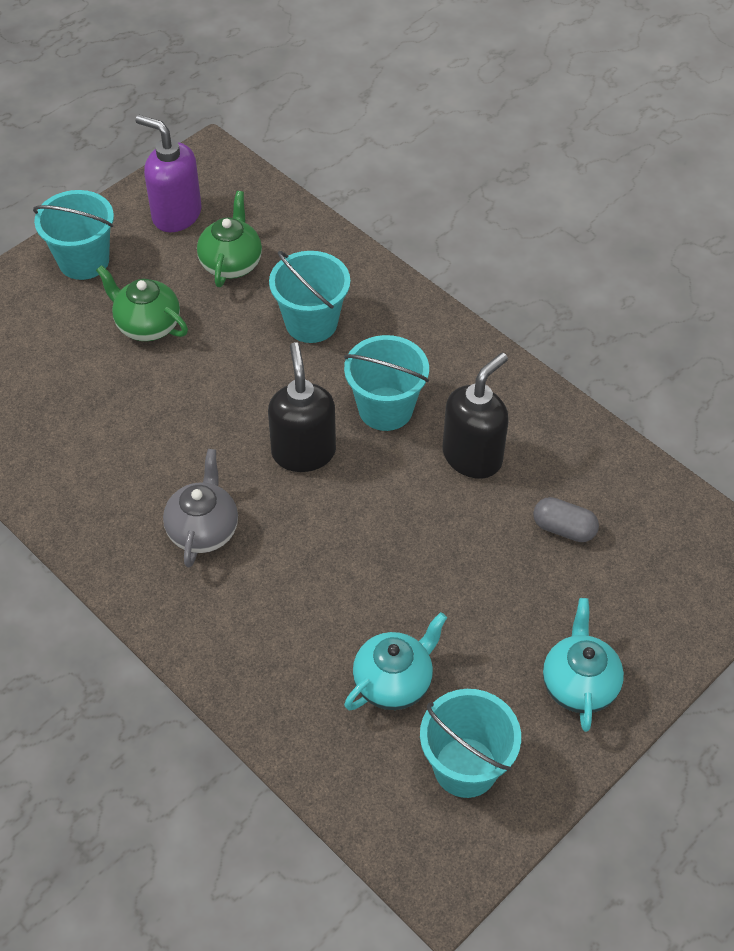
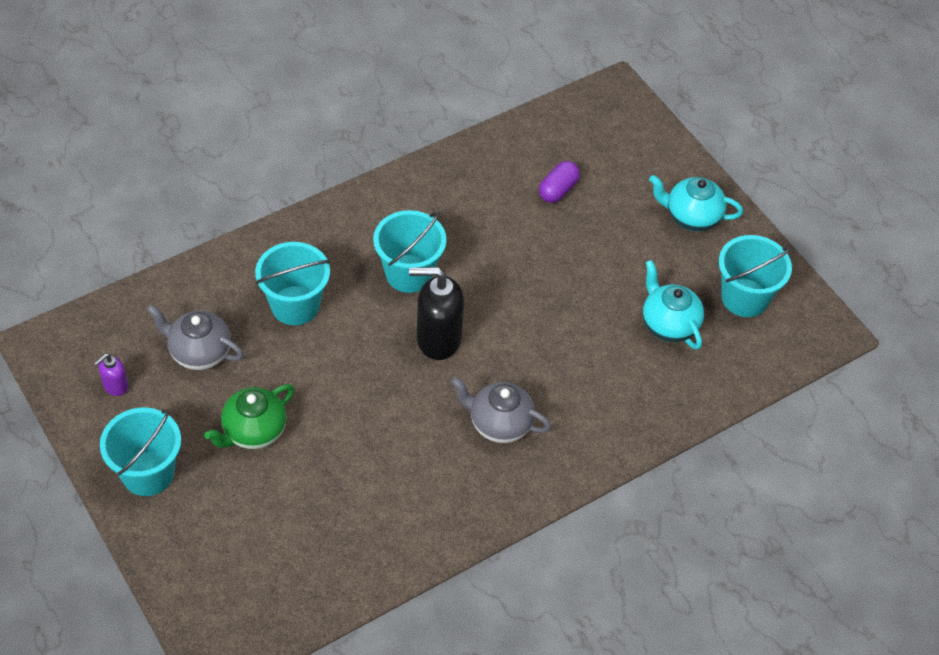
camera: 80 degrees left, 0 degrees up
purple soap dispenser [135,115,202,232] -> purple soap dispenser [94,354,128,396], size x0.50
green teapot [197,191,262,287] -> grey teapot [147,304,244,370]
black soap dispenser [443,353,508,479] -> none
grey capsule [533,497,599,542] -> purple capsule [539,161,580,203]

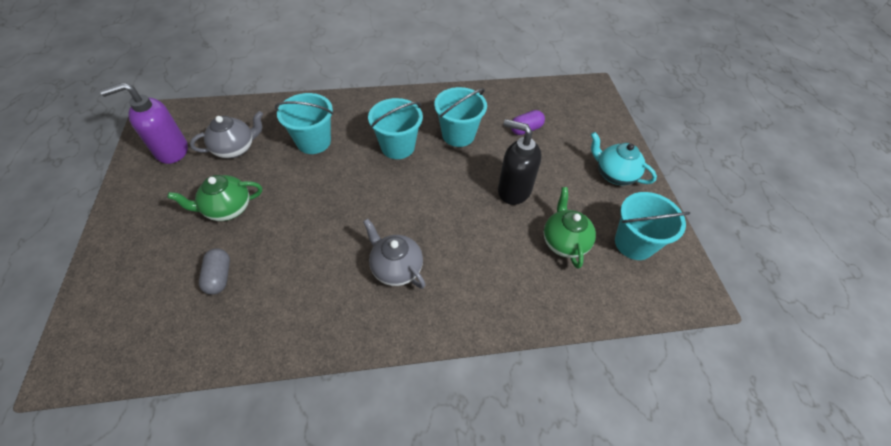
camera: 25 degrees right, 0 degrees up
purple soap dispenser [94,354,128,396] -> purple soap dispenser [100,82,188,164], size x2.02
turquoise bucket [100,408,181,496] -> turquoise bucket moved to [434,87,487,147]
grey teapot [147,304,244,370] -> grey teapot turned 105 degrees clockwise [190,111,263,158]
black soap dispenser [409,267,464,360] -> black soap dispenser moved to [498,119,542,205]
turquoise teapot [643,260,704,350] -> green teapot [544,187,596,269]
none -> grey capsule [199,248,230,295]

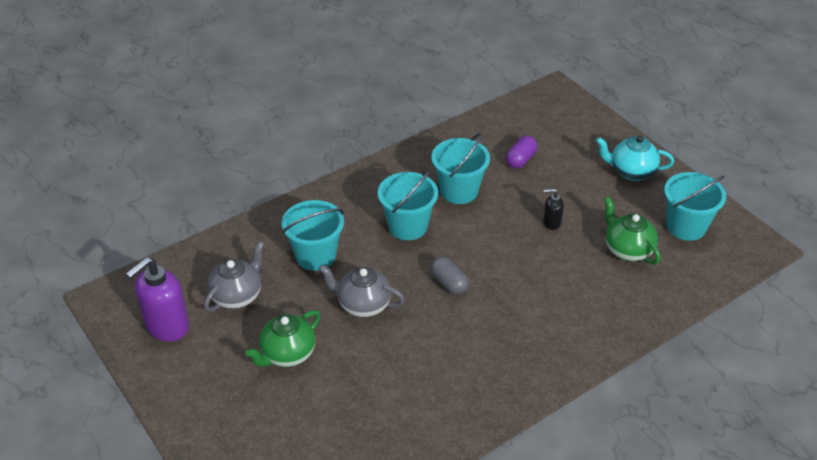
camera: 25 degrees left, 10 degrees down
grey capsule [199,248,230,295] -> grey capsule moved to [430,256,469,295]
grey teapot [363,219,425,289] -> grey teapot moved to [319,264,405,317]
black soap dispenser [498,119,542,205] -> black soap dispenser [543,188,564,230], size x0.50

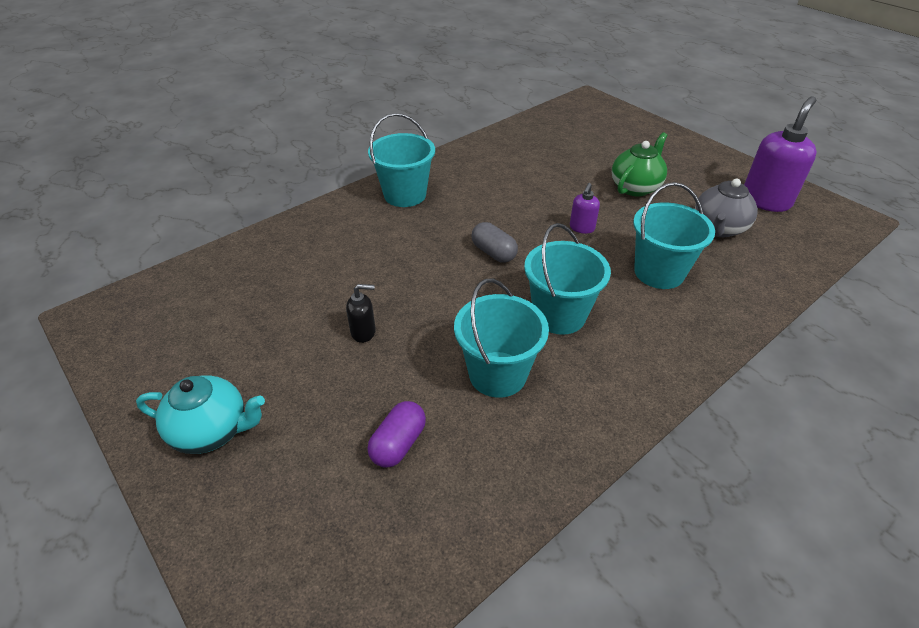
camera: 175 degrees right, 0 degrees up
grey teapot [319,264,405,317] -> purple soap dispenser [570,183,600,234]
green teapot [604,197,660,265] -> none
turquoise bucket [664,172,726,241] -> turquoise bucket moved to [368,113,435,207]

